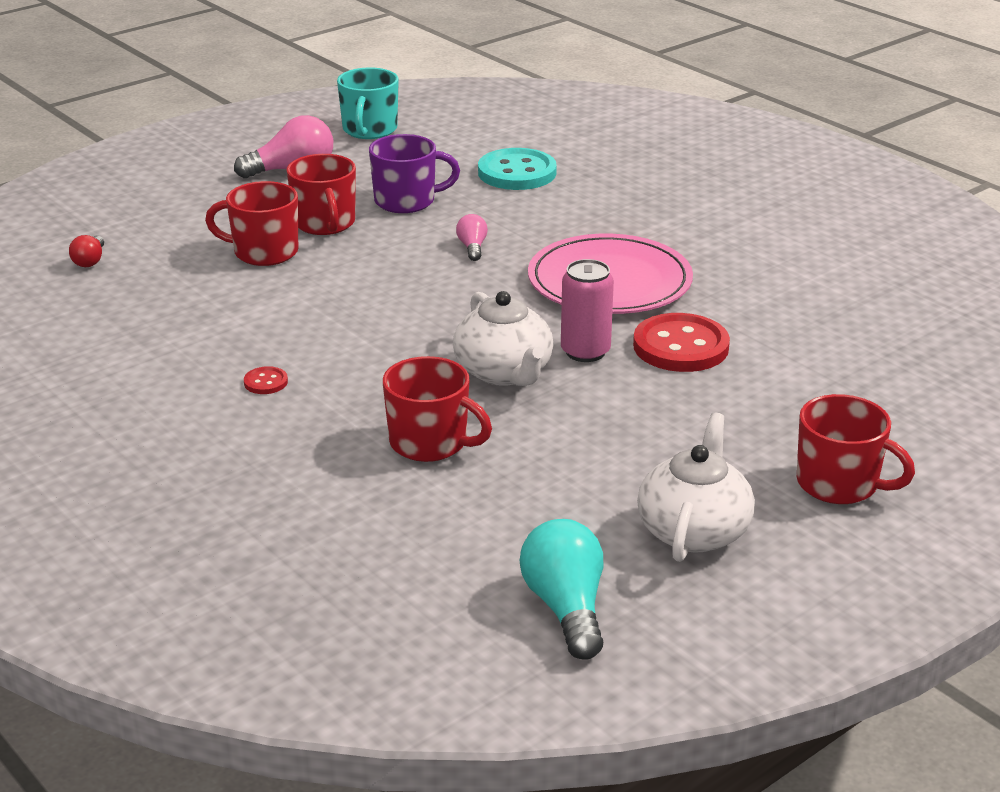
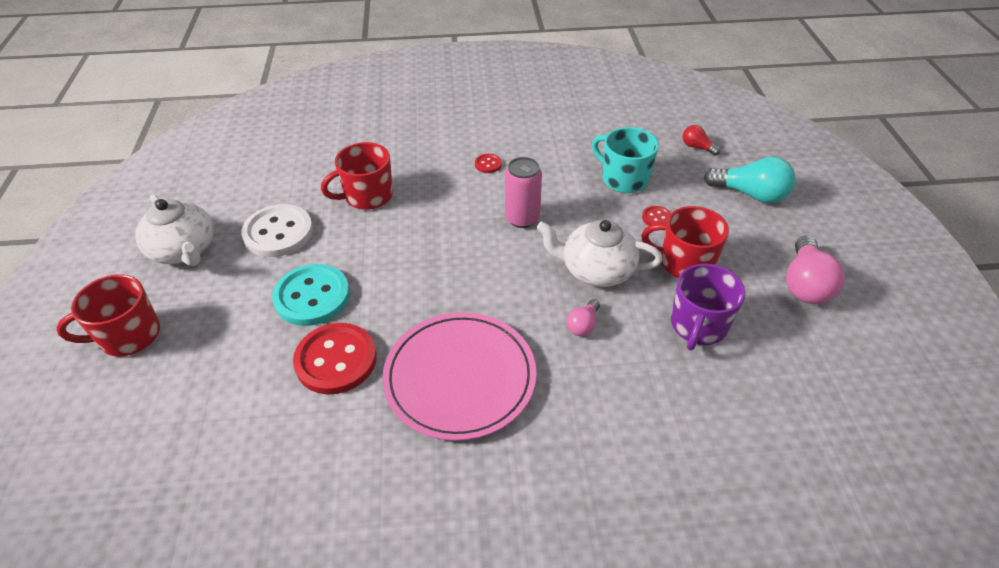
camera: 125 degrees right, 15 degrees up
red mug [205,181,298,266] -> red button [642,206,671,226]
turquoise mug [337,68,399,139] -> turquoise mug moved to [592,127,659,193]
white teapot [453,291,553,386] -> white teapot moved to [537,220,662,287]
pink light bulb [456,214,488,261] -> pink light bulb turned 90 degrees clockwise [566,299,600,336]
turquoise button [478,148,557,190] -> turquoise button moved to [272,264,350,326]
turquoise light bulb [520,519,603,660] -> turquoise light bulb moved to [704,157,796,203]
pink can [561,259,614,362] -> pink can moved to [505,157,542,228]
none -> white button [241,204,313,257]

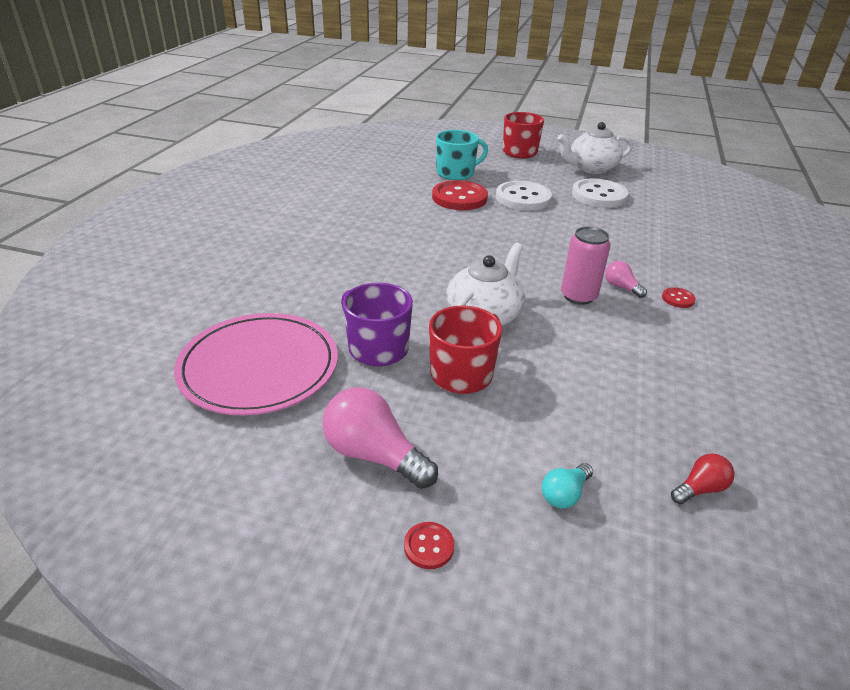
camera: 110 degrees right, 10 degrees down
turquoise button [272,264,350,326] -> white button [496,181,552,211]
red mug [321,142,393,210] -> none
pink plate [382,312,536,441] -> pink plate moved to [174,313,338,415]
pink light bulb [566,299,600,336] -> pink light bulb moved to [605,261,647,298]
turquoise mug [592,127,659,193] -> turquoise mug moved to [436,130,488,180]
red button [642,206,671,226] -> red button moved to [404,522,455,569]
turquoise light bulb [704,157,796,203] -> turquoise light bulb [542,463,593,509], size x0.53

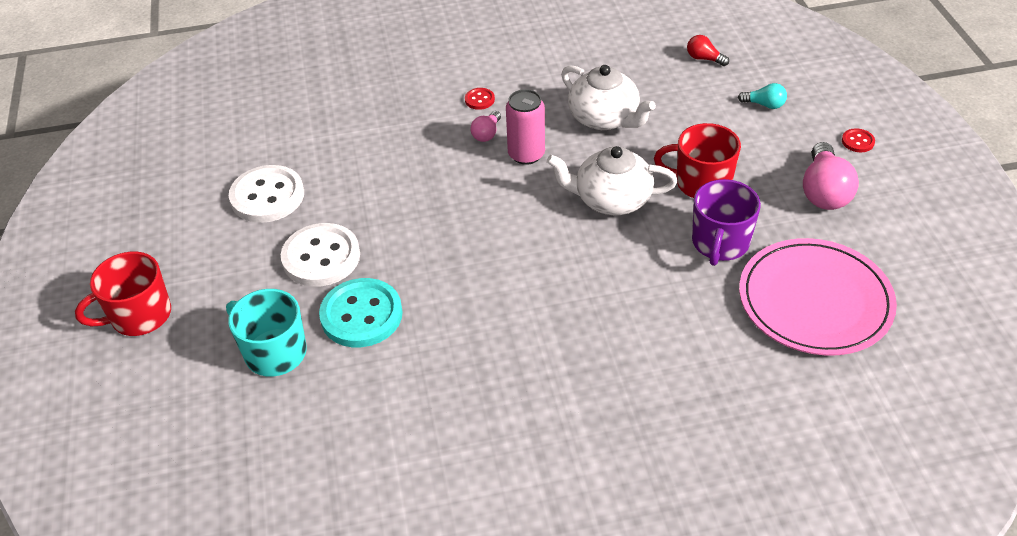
camera: 115 degrees left, 10 degrees up
red button [432,180,488,210] -> turquoise button [319,278,403,347]
white teapot [558,122,633,174] -> white teapot moved to [561,65,656,130]

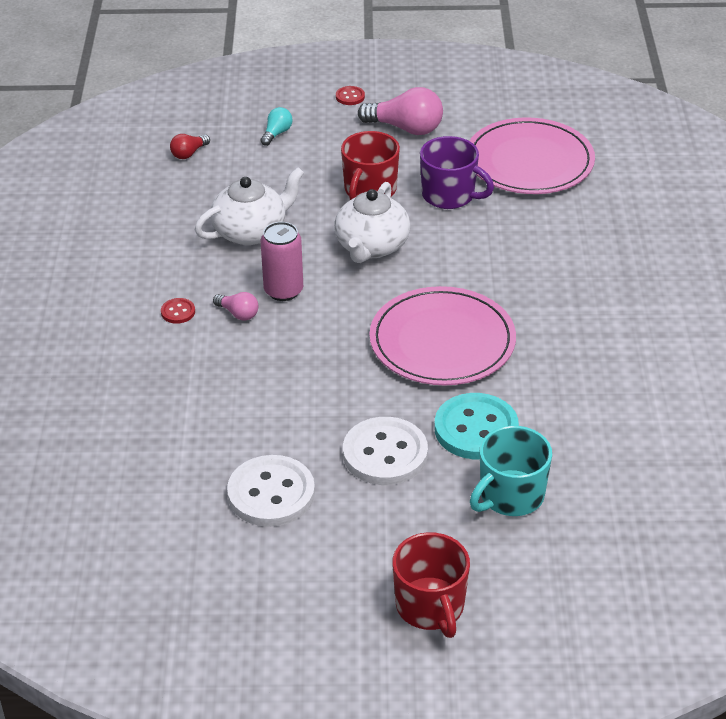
camera: 80 degrees left, 5 degrees down
none -> pink plate [369,286,516,385]

